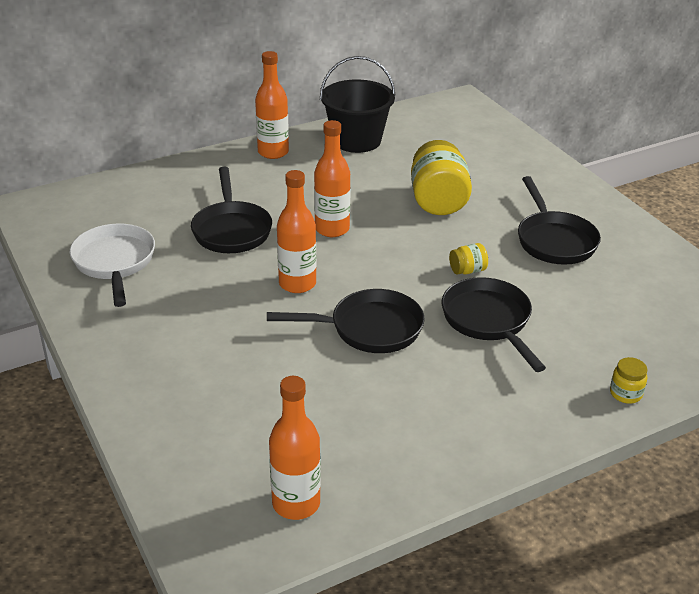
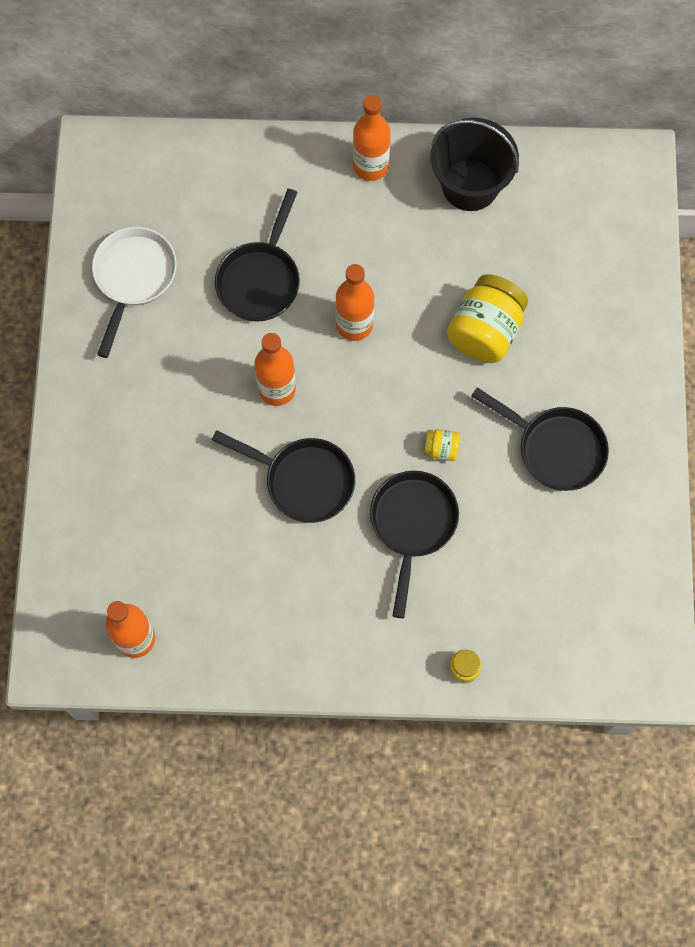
camera: 30 degrees right, 35 degrees up
black pan [518,176,601,265] -> black pan turned 75 degrees counterclockwise [472,387,609,491]

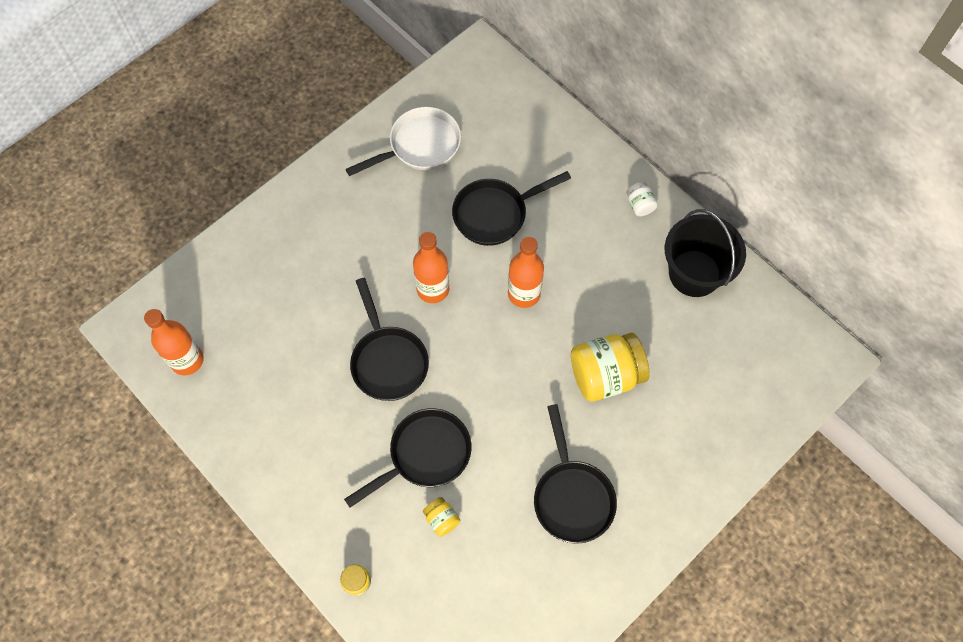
camera: 45 degrees right, 5 degrees down
orange bottle [353,95,390,181] -> white jar [626,182,658,216]
yellow jar [424,429,460,461] -> yellow jar moved to [423,497,460,537]

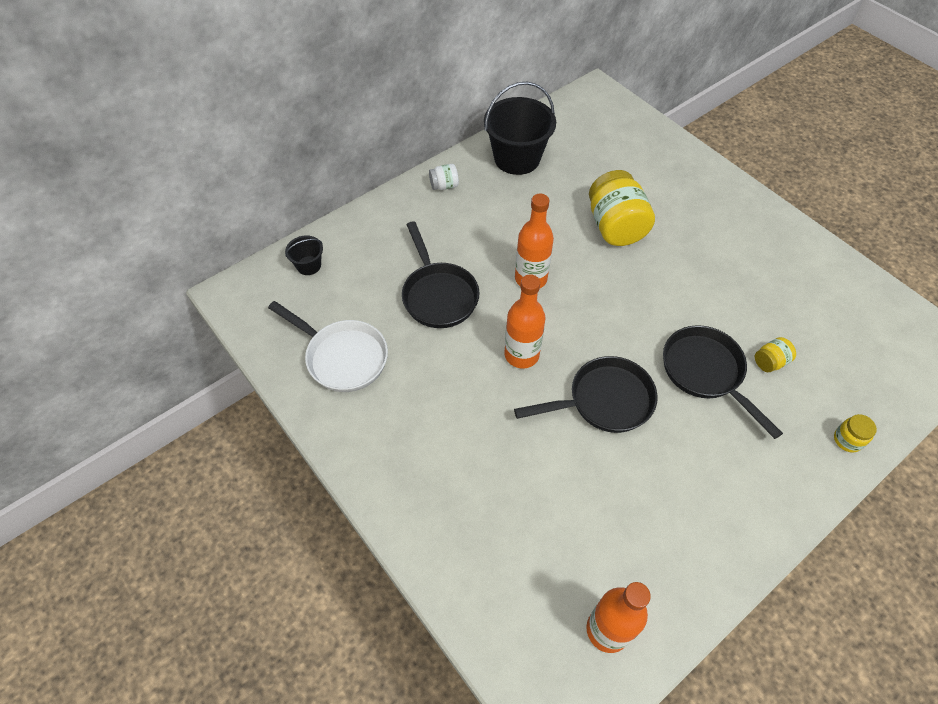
camera: 85 degrees left, 10 degrees down
white pan [346,107,461,176] -> white pan turned 150 degrees clockwise [268,301,388,392]
black pan [534,404,617,544] -> none
none -> black bucket [285,235,323,275]

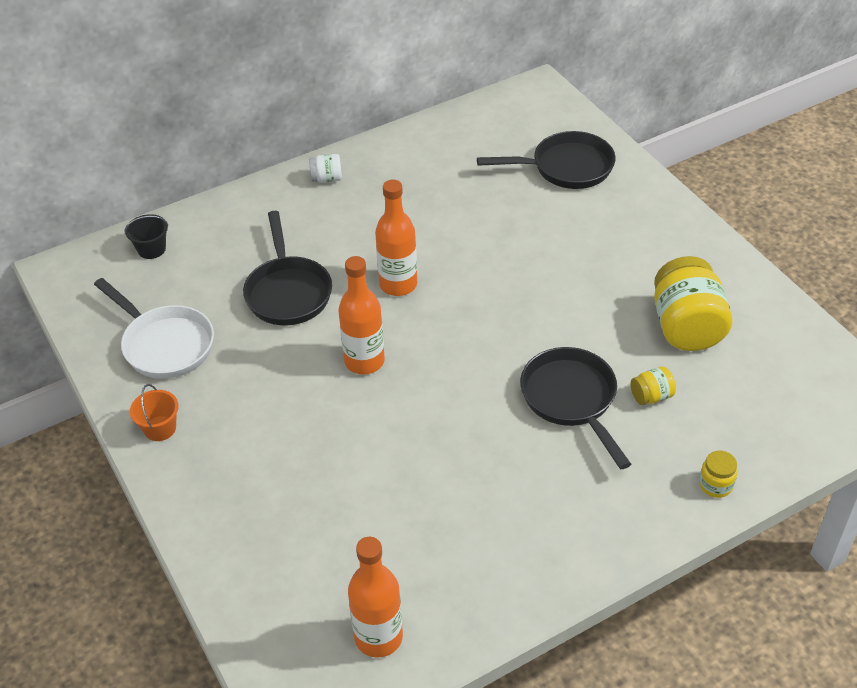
camera: 10 degrees right, 10 degrees down
black bucket [484,82,556,175] -> none
black pan [514,356,658,433] -> black pan moved to [477,131,616,189]
yellow jar [589,170,655,246] -> yellow jar moved to [654,256,732,351]
none -> orange bucket [130,384,179,441]

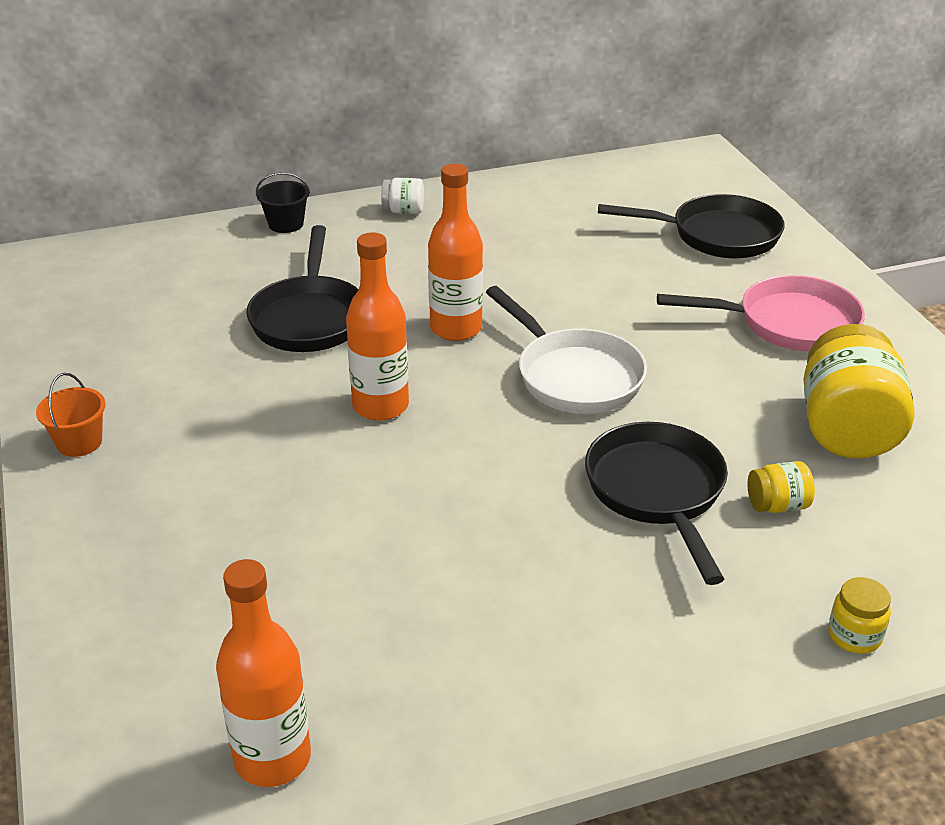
camera: 10 degrees right, 10 degrees down
white pan [94,278,214,379] -> white pan moved to [486,286,647,414]
black bucket [124,214,168,259] -> black bucket moved to [256,172,310,233]
none -> pink pan [657,275,865,352]

